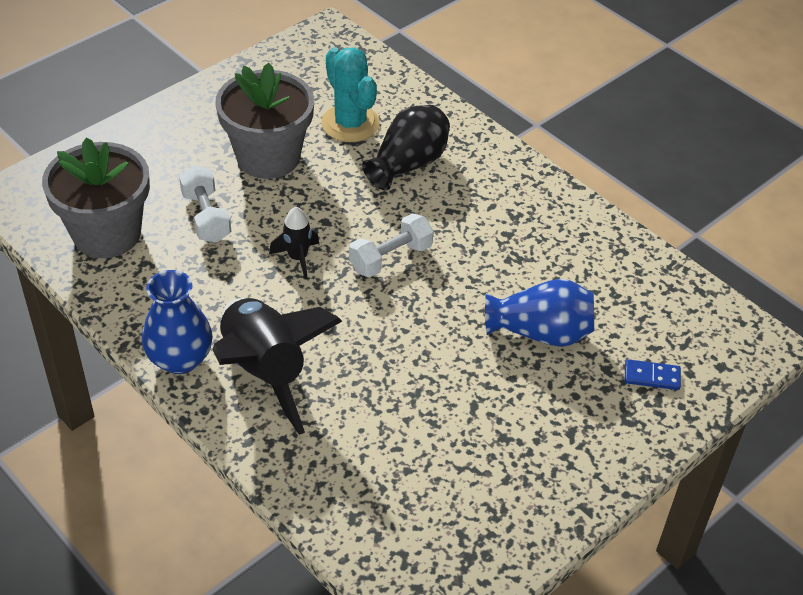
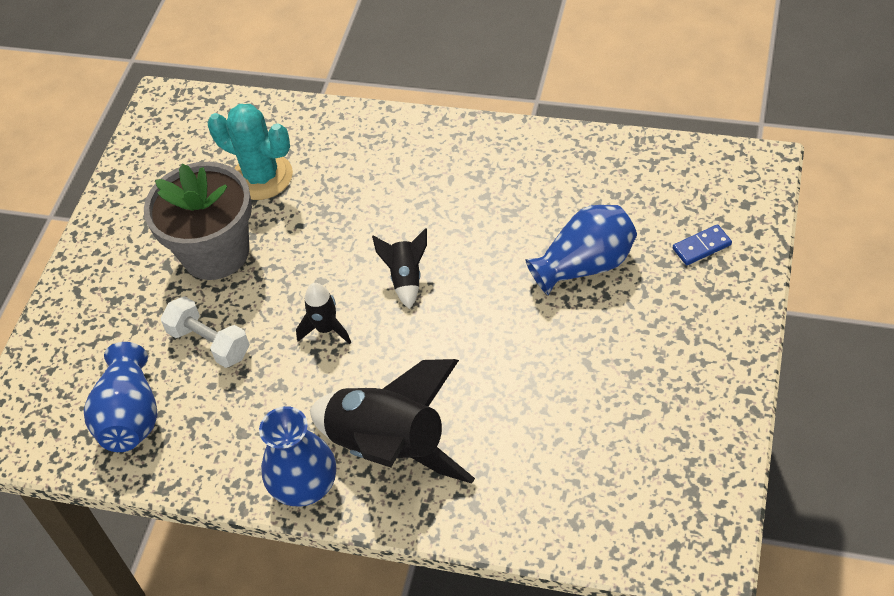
camera: 25 degrees left, 5 degrees up
grey flower pot [42,137,150,258] -> blue vase [84,342,158,452]
white dumbbell [349,213,434,277] -> black rocket [372,228,427,309]
black vase [362,105,450,190] -> none

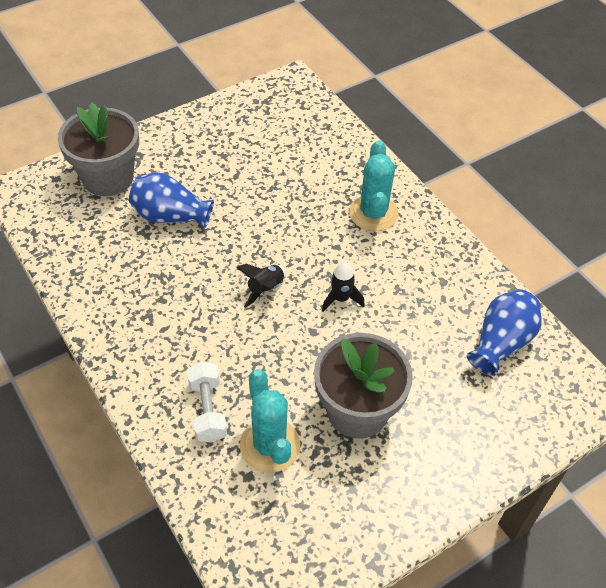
camera: 145 degrees left, 0 degrees up
white dumbbell [160,296,250,368] -> white dumbbell moved to [187,362,227,443]
blue vase [259,406,336,507] -> none
black rocket [310,359,475,484] -> turquoise cactus [349,141,399,231]
blue domino [673,224,732,265] -> grey flower pot [58,102,139,196]

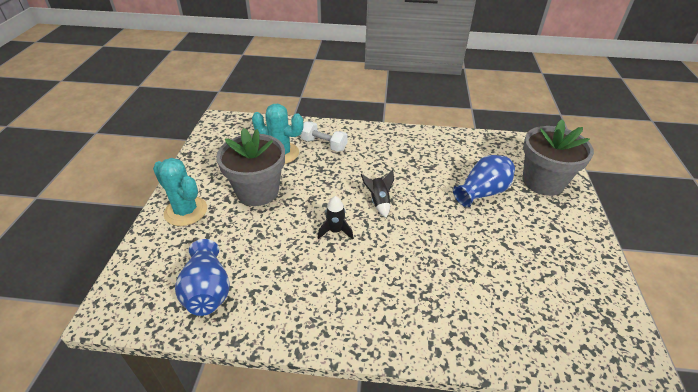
camera: 130 degrees right, 10 degrees down
turquoise cactus [349,141,399,231] -> turquoise cactus moved to [153,158,207,226]

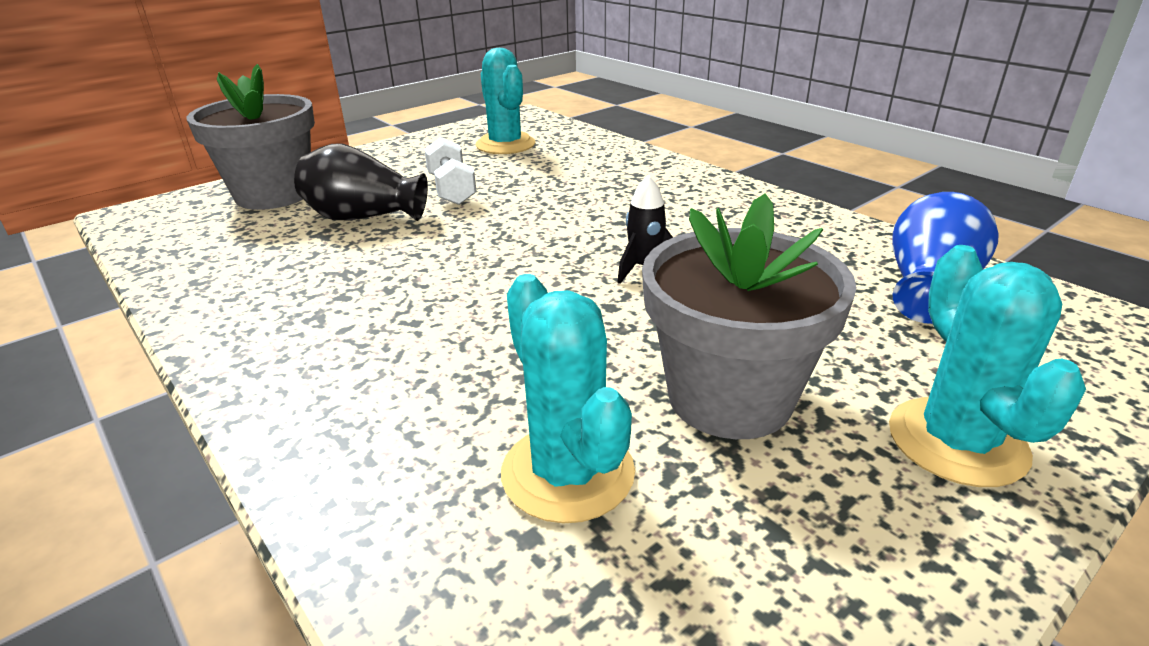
camera: 135 degrees left, 10 degrees down
white dumbbell [300,121,348,152] -> white dumbbell moved to [424,137,477,205]
black rocket [361,170,394,218] -> none
blue vase [453,155,515,207] -> black vase [294,144,428,221]
none -> turquoise cactus [475,48,535,154]

